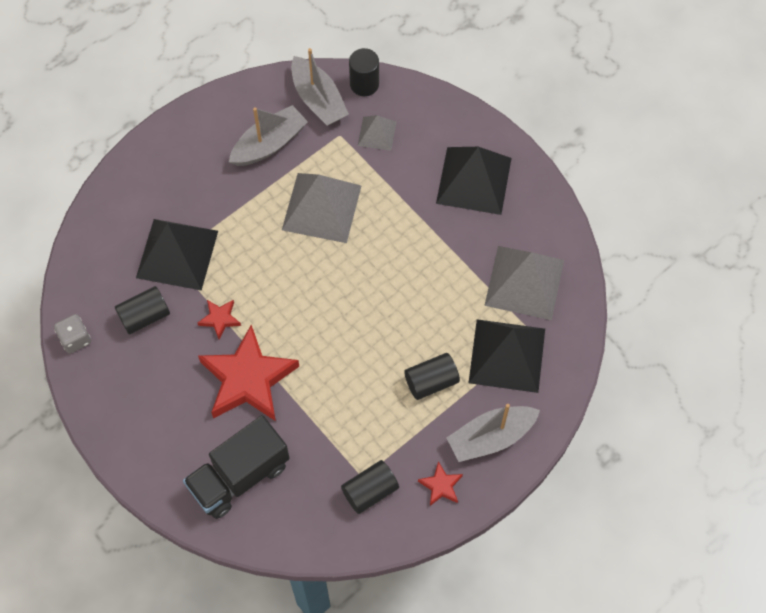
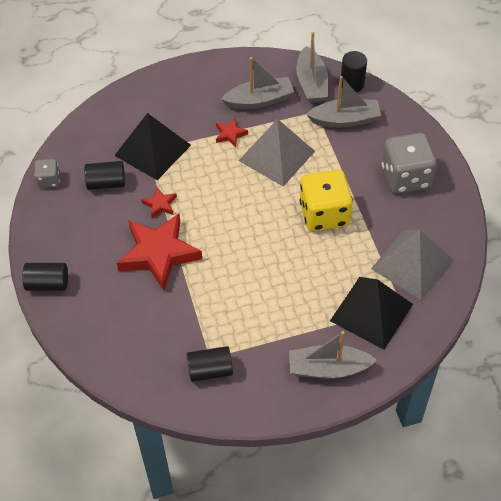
camera: 25 degrees right, 10 degrees down
black truck [183,415,290,519] -> none
grey pyramid [358,115,397,151] -> grey boat [306,76,381,128]
black cylinder [404,353,460,400] -> black cylinder moved to [22,263,68,291]
red star [418,461,463,506] -> red star moved to [216,118,248,147]
black pyramid [436,147,512,215] -> grey dice [382,133,437,194]
none -> yellow dice [300,170,353,231]

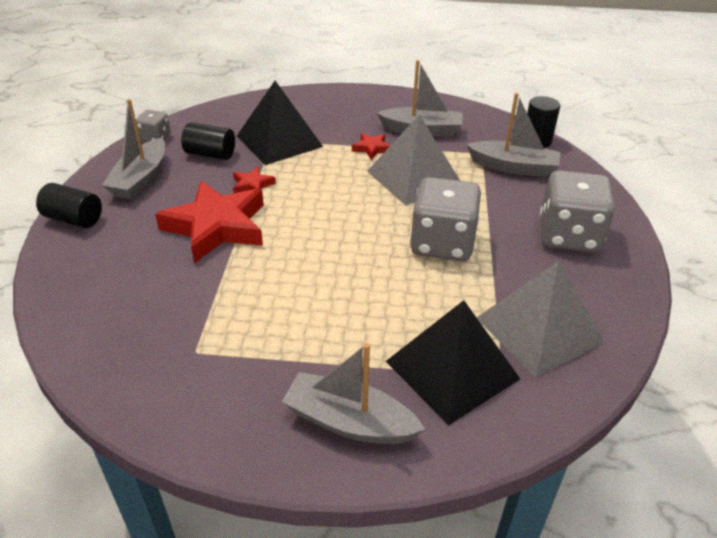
camera: 20 degrees right, 15 degrees down
black cylinder [187,346,233,382] -> none
grey boat [296,32,328,103] -> grey boat moved to [102,99,165,199]
yellow dice [300,170,353,231] -> grey dice [410,177,481,261]

